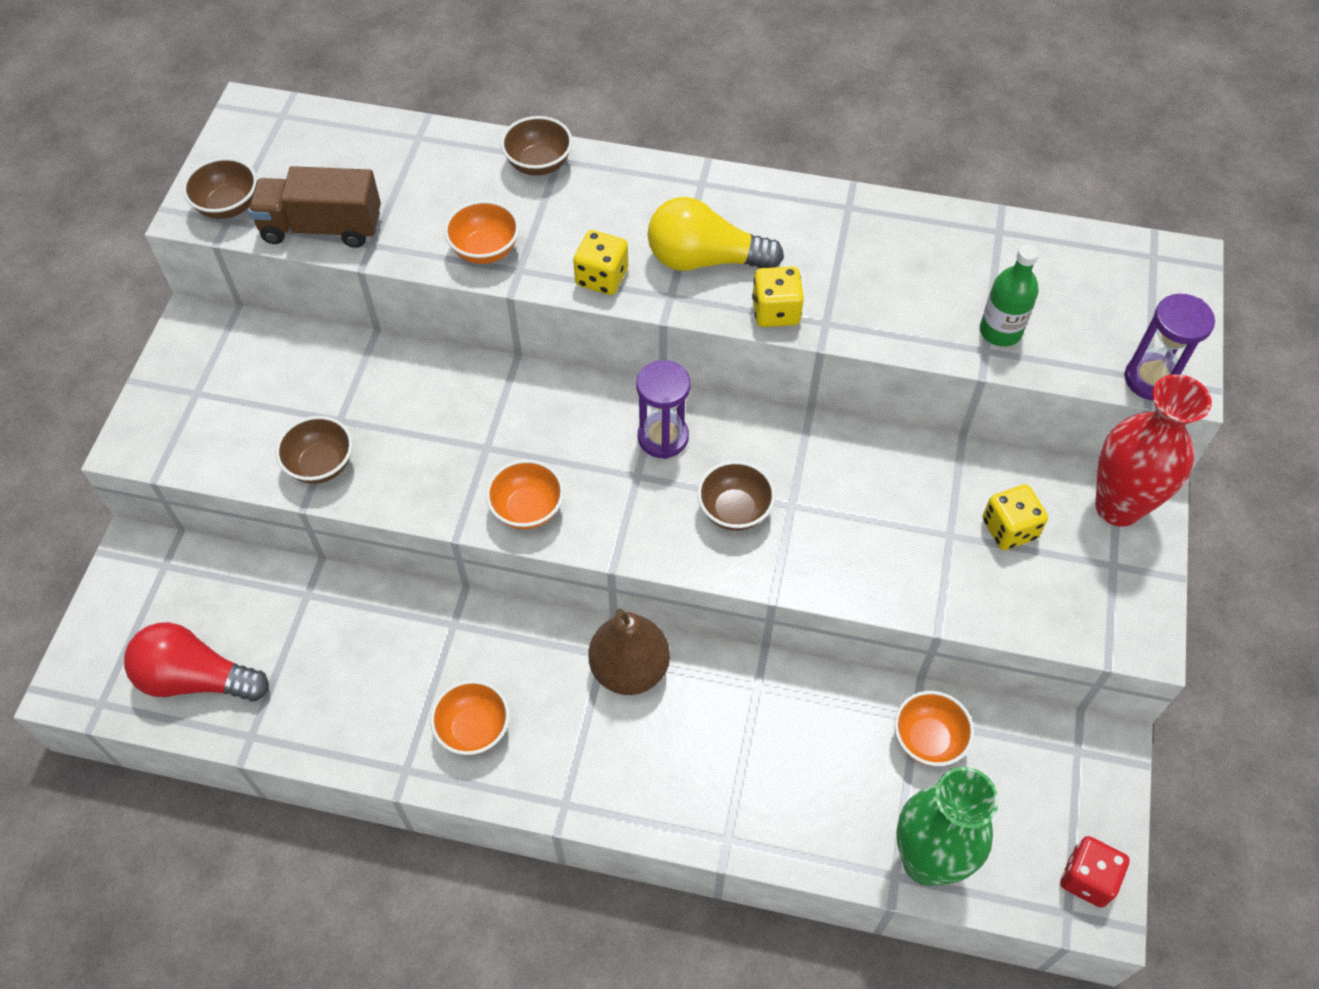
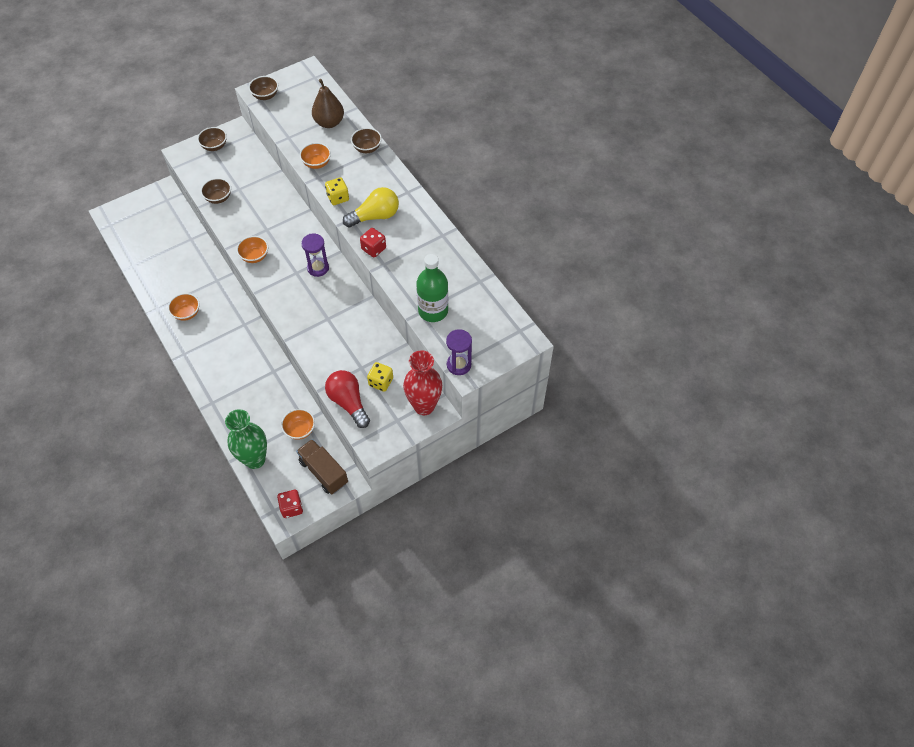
camera: 45 degrees right, 0 degrees up
red light bulb [124,622,269,702] -> red light bulb moved to [325,370,370,428]
brown truck [248,166,381,248] -> brown truck moved to [296,439,348,494]
brown pear [588,609,670,695] -> brown pear moved to [312,79,344,128]
yellow light bulb [648,197,784,271] -> yellow light bulb turned 105 degrees clockwise [343,187,399,227]
brown bowl [697,461,775,531] -> brown bowl moved to [197,127,227,151]
yellow dice [752,266,804,327] -> red dice [360,228,386,257]
green bottle [980,244,1039,347] -> green bottle [416,254,448,322], size x1.56

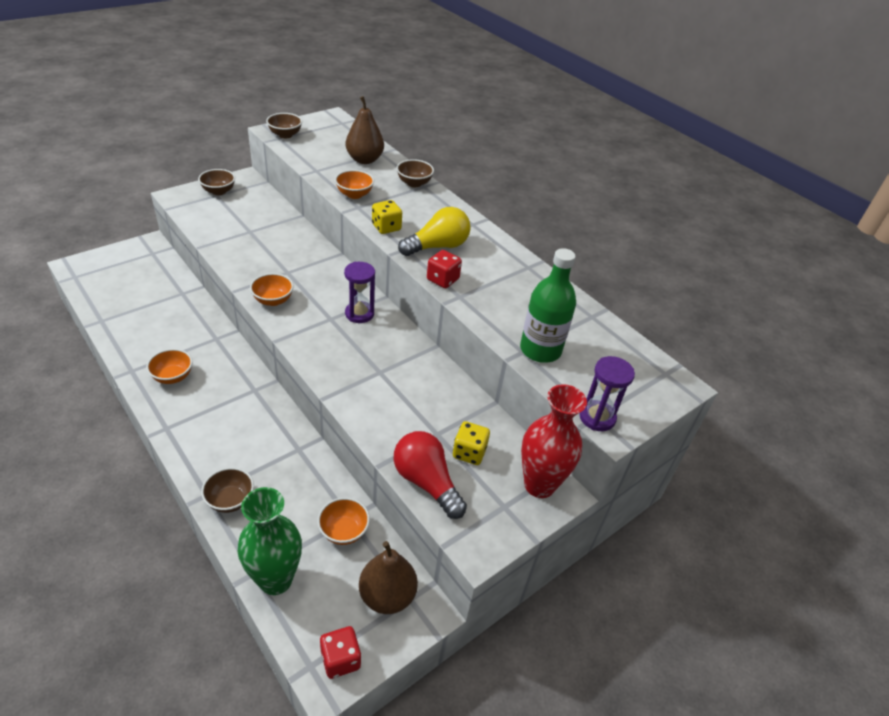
camera: 10 degrees left, 15 degrees down
brown bowl [201,178,231,204] -> brown bowl moved to [201,467,254,513]
brown truck [296,439,348,494] -> brown pear [359,541,418,614]

